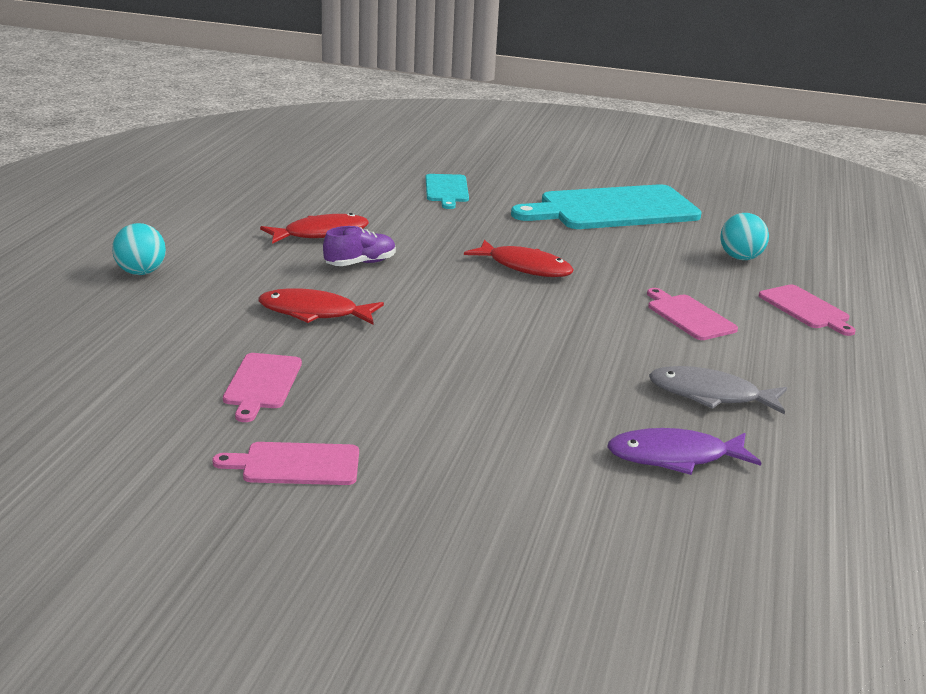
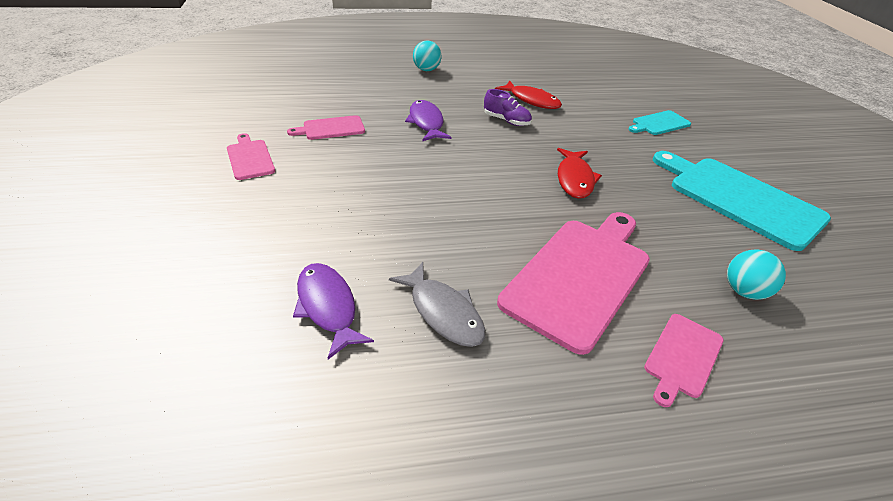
camera: 65 degrees right, 15 degrees up
red fish [259,288,384,324] -> purple fish [405,100,452,141]
pink cutting board [647,288,738,340] -> pink cutting board [497,212,650,355], size x2.04
grey fish [649,366,787,414] -> grey fish turned 150 degrees clockwise [389,262,486,347]

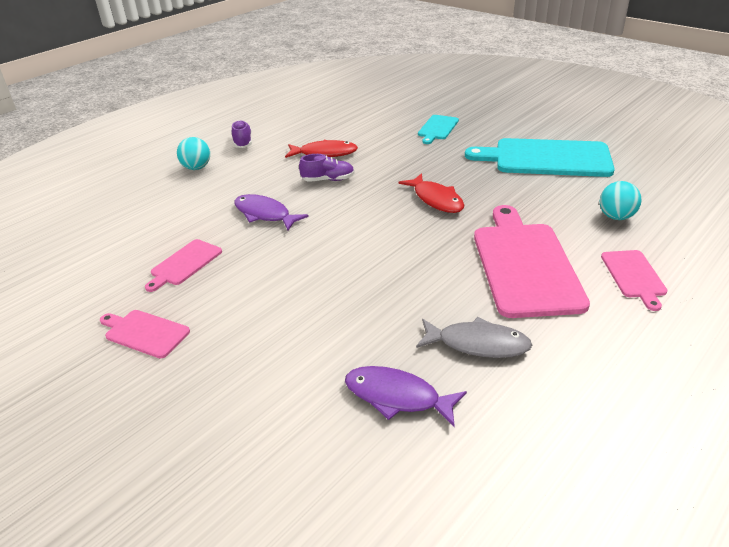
camera: 35 degrees left, 5 degrees down
none -> purple shoe [231,120,252,148]

